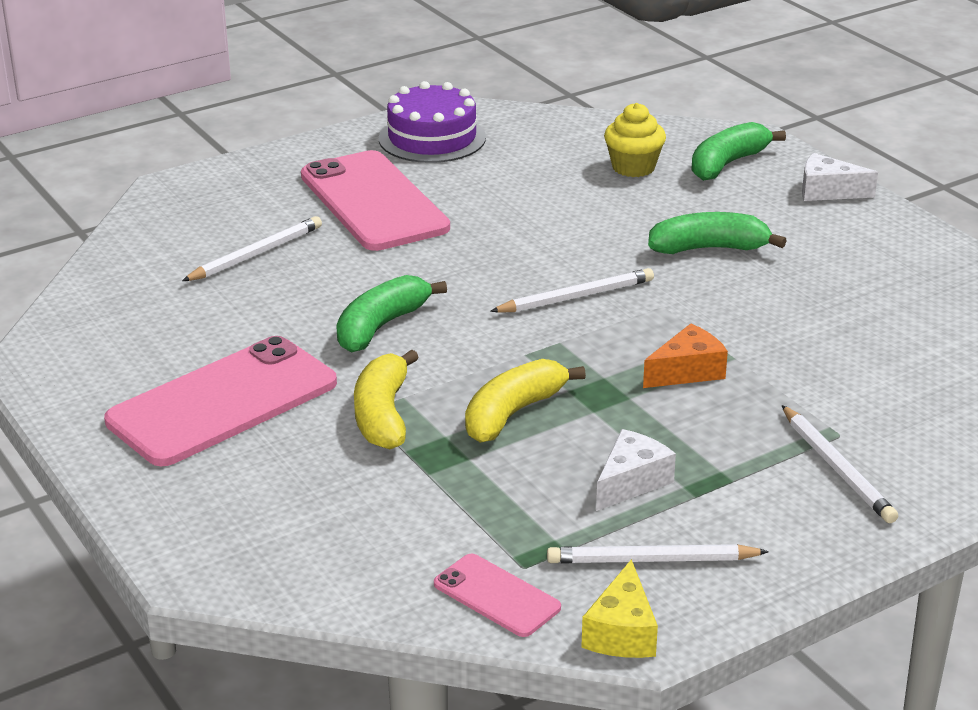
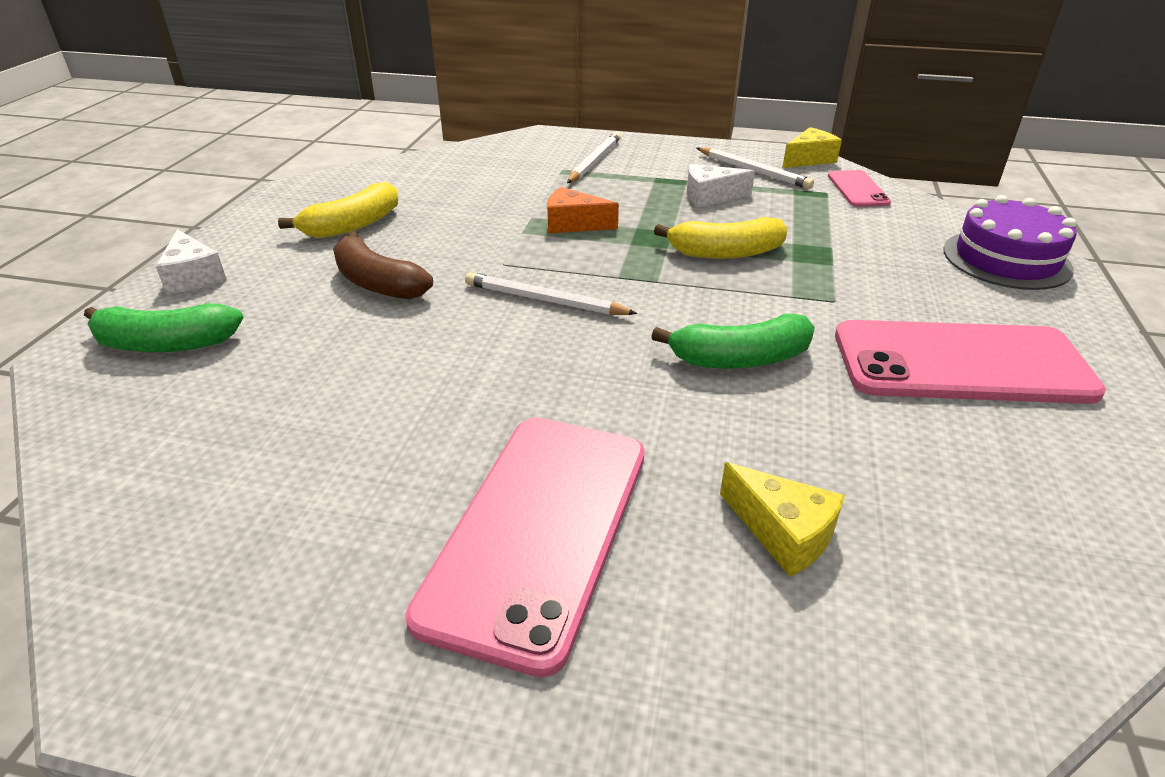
camera: 135 degrees left, 5 degrees up
white pencil [182,216,322,281] -> yellow cheese [720,462,845,577]
yellow banana [354,349,419,449] -> yellow banana moved to [278,182,398,238]
purple cake [379,81,486,163] -> purple cake moved to [943,195,1077,290]
yellow cupcake [604,103,666,177] -> none
green banana [648,212,787,254] -> brown banana [333,232,433,299]

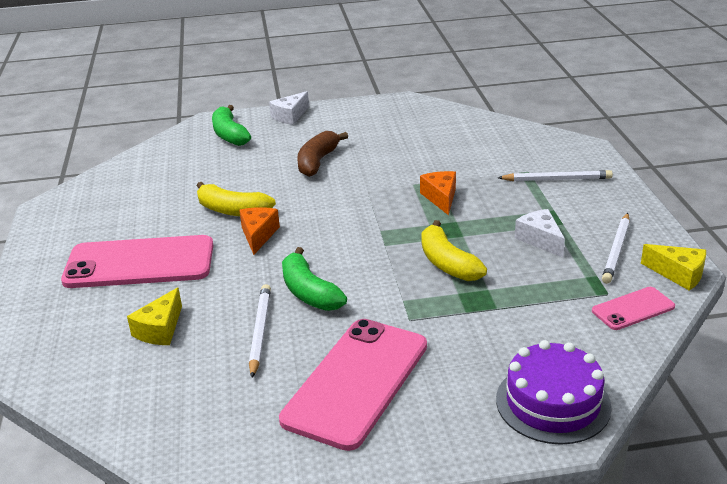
camera: 70 degrees right, 5 degrees down
yellow banana [278,182,398,238] -> yellow banana moved to [197,182,276,216]
white pencil [465,272,637,315] -> white pencil moved to [249,284,271,378]
pink phone [835,320,1106,404] -> pink phone turned 45 degrees clockwise [279,319,427,451]
none -> orange cheese [239,207,280,255]

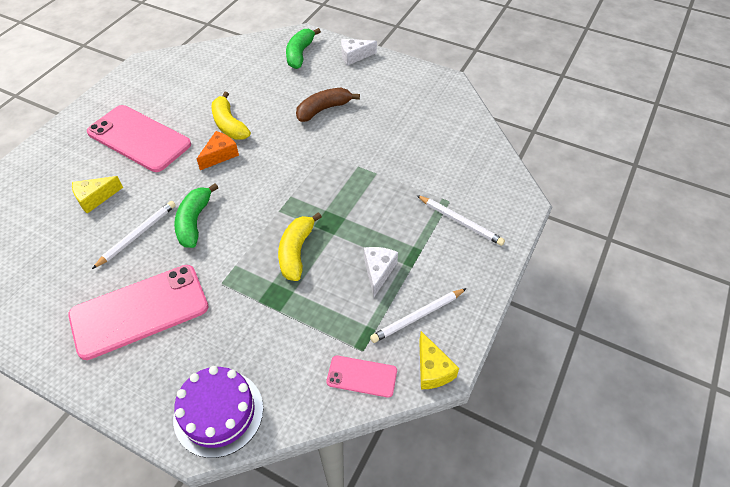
camera: 35 degrees right, 20 degrees up
orange cheese [420,171,456,215] -> none

